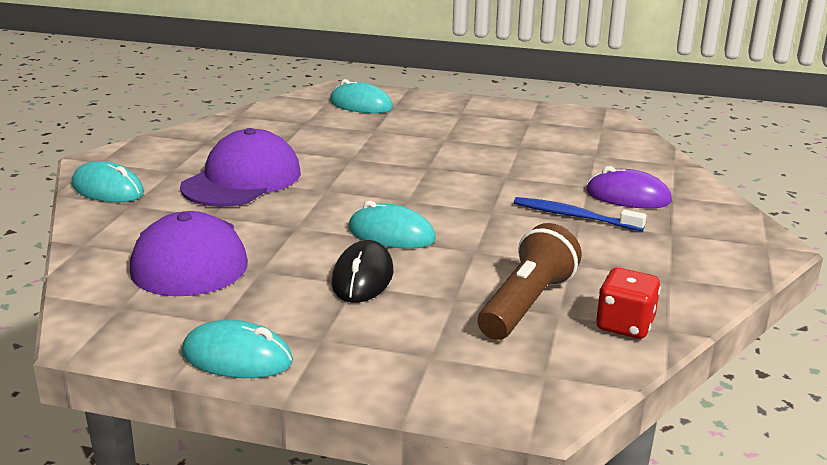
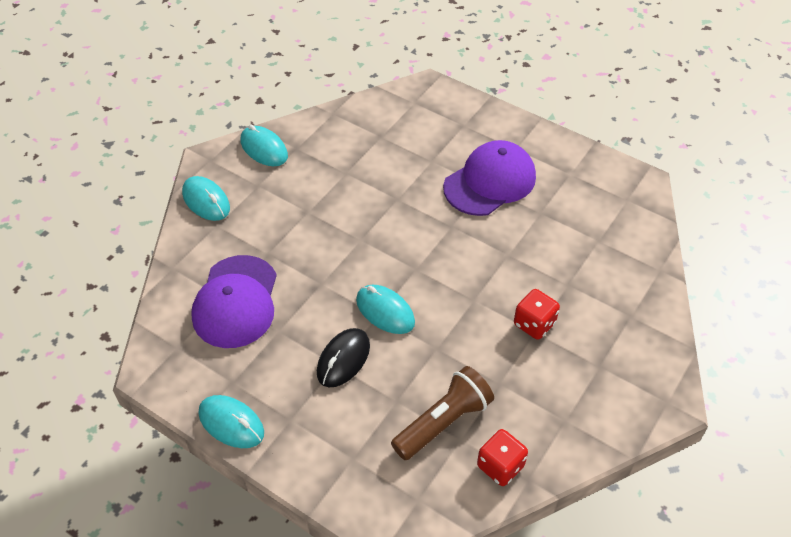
camera: 20 degrees right, 25 degrees up
purple cap [180,128,301,207] -> purple cap moved to [443,140,536,216]
turquoise mouse [330,79,393,113] -> turquoise mouse moved to [241,125,288,166]
blue toothbrush [514,197,647,231] -> red dice [514,289,560,340]
purple mouse [586,166,672,209] -> none

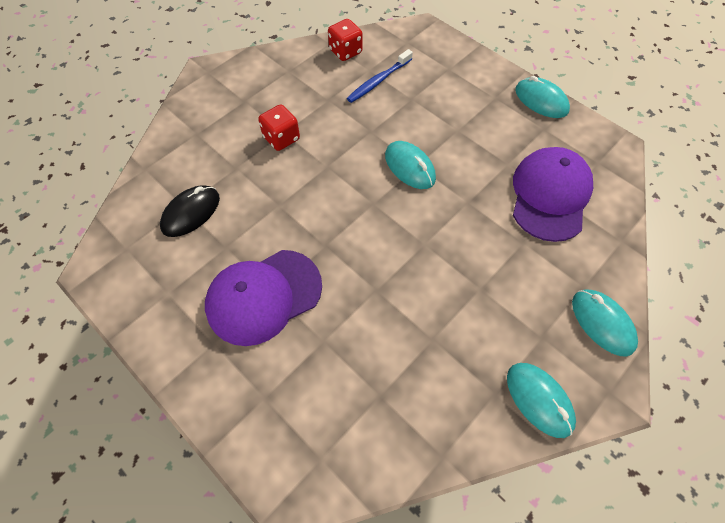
camera: 170 degrees left, 10 degrees up
black mouse [317,328,370,387] -> black mouse moved to [160,185,220,237]
brown flashlight [391,366,494,460] -> blue toothbrush [347,49,413,103]

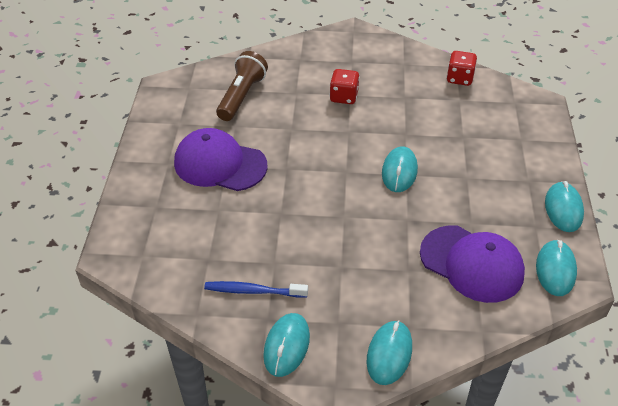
camera: 50 degrees right, 15 degrees down
black mouse [160,185,220,237] -> brown flashlight [216,51,268,121]
blue toothbrush [347,49,413,103] -> blue toothbrush moved to [204,281,308,298]
purple cap [513,147,593,242] -> purple cap turned 60 degrees clockwise [420,225,525,303]
none -> turquoise mouse [536,240,577,296]

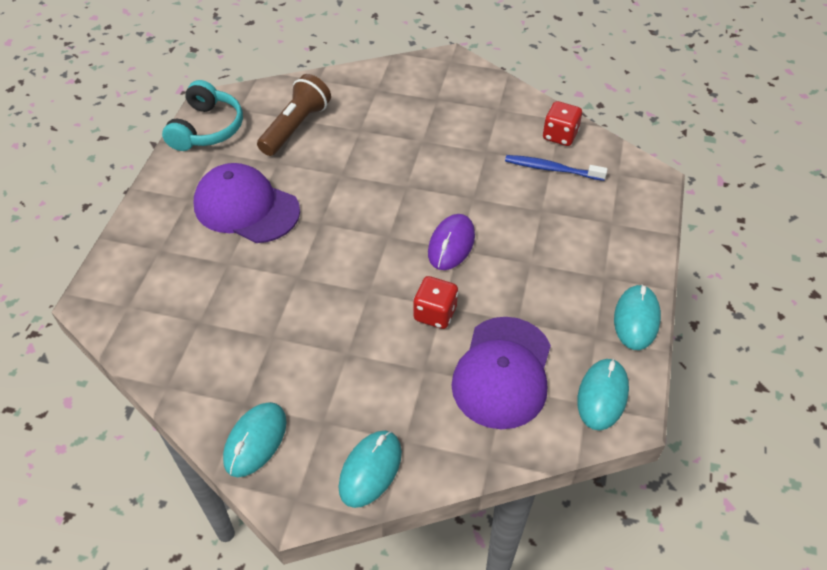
camera: 10 degrees right, 5 degrees up
blue toothbrush [204,281,308,298] -> blue toothbrush moved to [505,155,608,181]
red dice [329,69,360,104] -> red dice moved to [413,276,458,329]
turquoise mouse [382,146,418,192] -> purple mouse [428,214,475,270]
purple cap [420,225,525,303] -> purple cap turned 60 degrees clockwise [451,317,551,429]
none -> turquoise headphones [162,80,243,151]

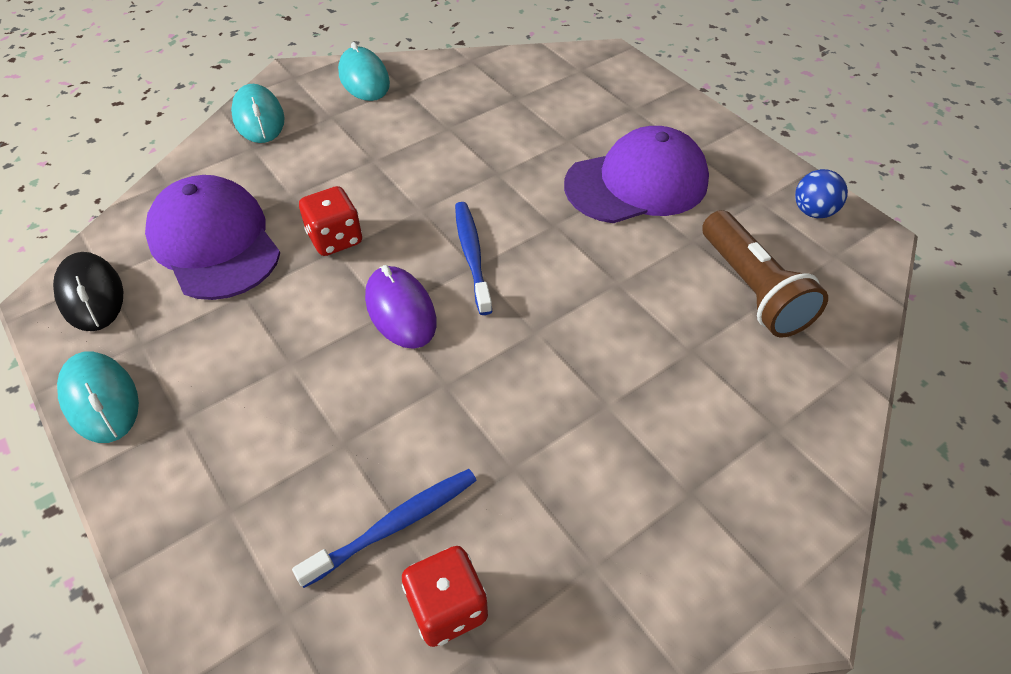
camera: 130 degrees right, 0 degrees up
turquoise headphones [162,80,243,151] -> blue ball [795,169,848,218]
turquoise mouse [577,358,629,430] -> black mouse [53,252,123,331]
none -> blue toothbrush [455,202,493,315]

